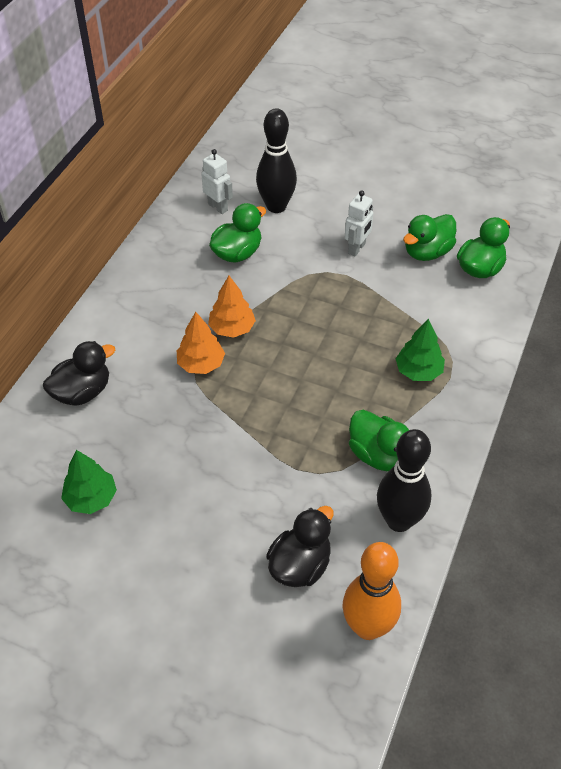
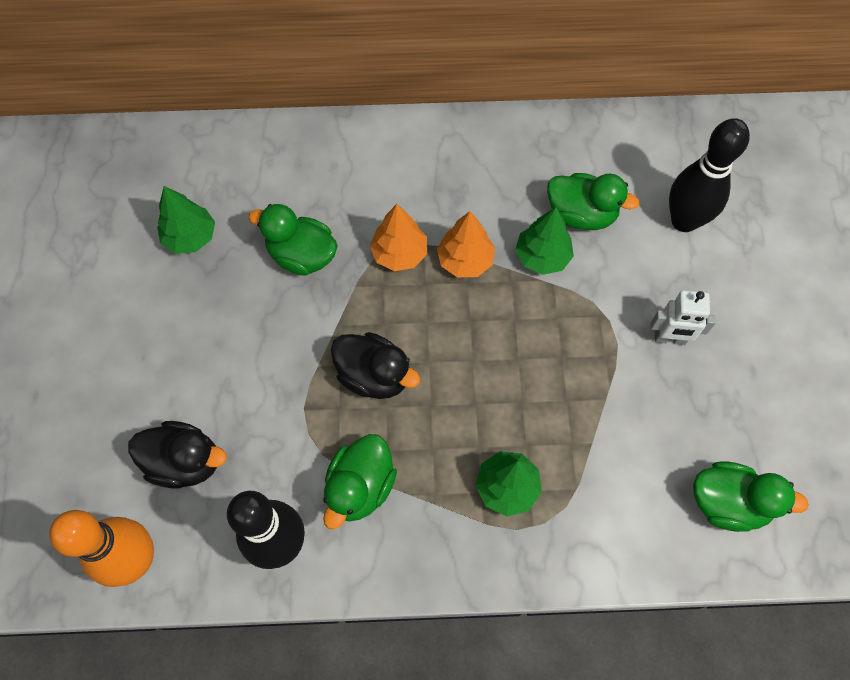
camera: 65 degrees right, 15 degrees up
black duck [43,341,115,406] -> black duck moved to [331,332,420,399]
white robot [201,149,233,214] -> none
green duck [403,214,456,261] -> green duck moved to [248,204,338,276]
none -> green tree [515,207,574,275]

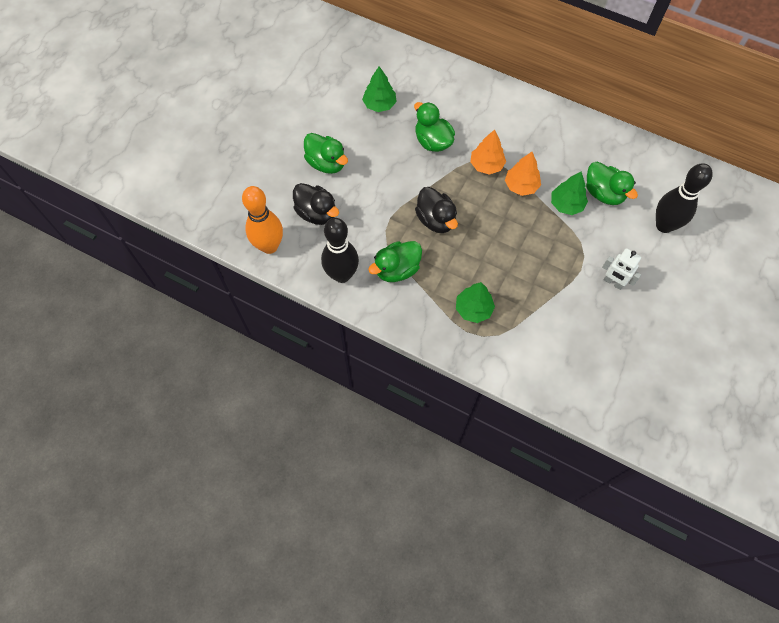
camera: 30 degrees right, 0 degrees up
green duck [693,461,809,532] -> green duck moved to [304,133,348,174]

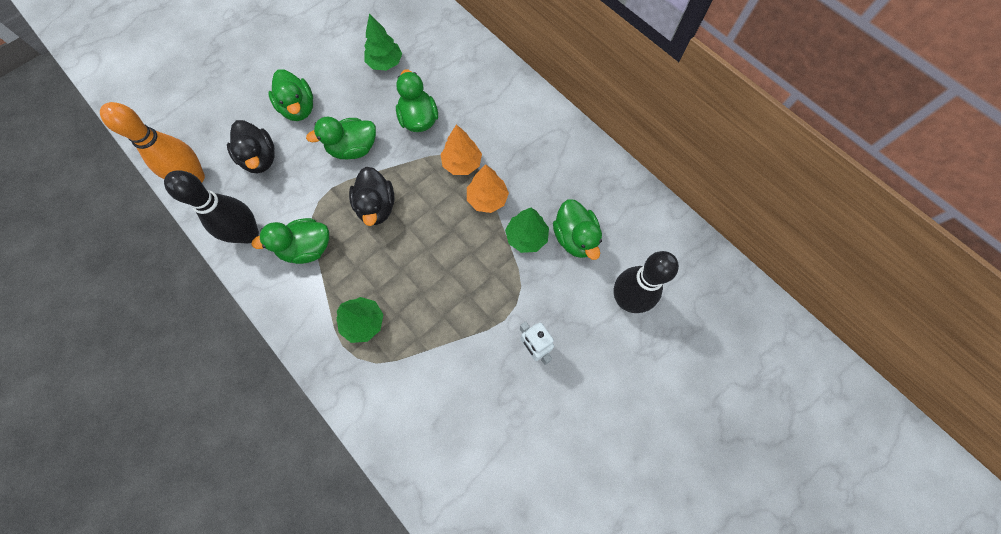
camera: 20 degrees right, 5 degrees up
none -> green duck [306,116,376,159]

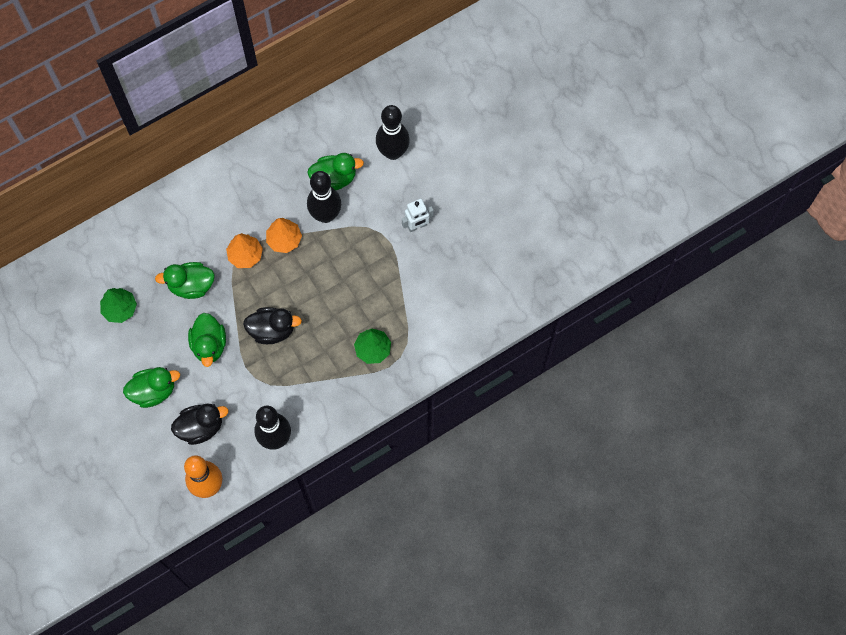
camera: 80 degrees left, 0 degrees up
green duck [251,218,329,264] -> none
green tree [505,208,549,253] -> black bowling pin [307,171,341,223]

